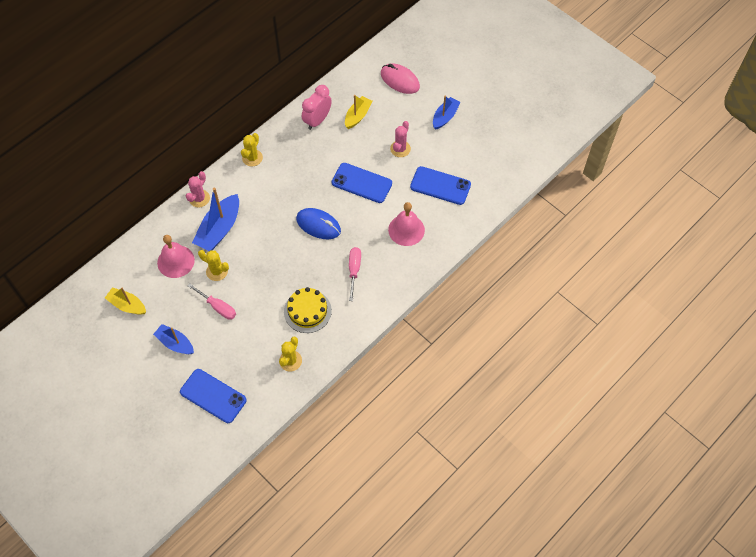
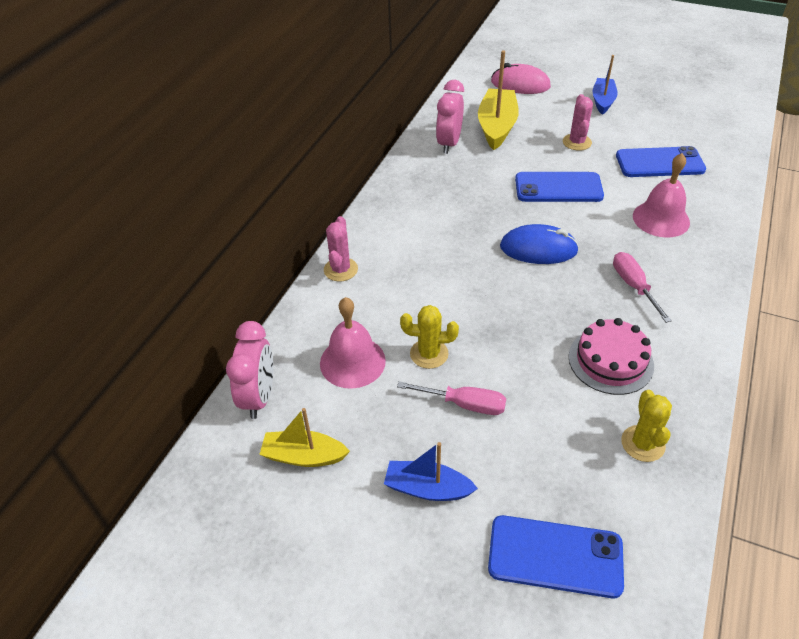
camera: 20 degrees left, 15 degrees down
blue boat [192,188,239,251] -> none
yellow cactus [241,133,263,166] -> none
yellow cake [284,287,332,333] -> pink cake [569,318,654,395]
yellow boat [345,95,372,129] -> yellow boat [478,50,519,150], size x1.58
none -> pink clock [226,321,273,419]

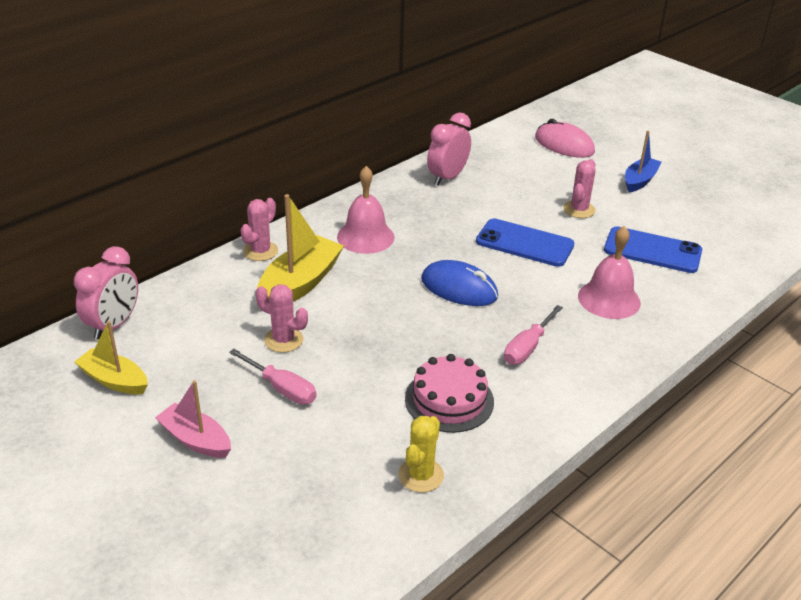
camera: 20 degrees right, 10 degrees down
pink bell [320,297,386,389] -> pink bell moved to [337,166,395,254]
blue boat [384,442,478,501] -> pink boat [155,380,231,458]
yellow cactus [400,305,459,369] -> pink cactus [255,284,308,353]
yellow boat [478,50,519,150] -> yellow boat moved to [257,194,344,302]
blue phone [488,515,624,598] -> none
pink screwdriver [613,252,672,323] -> pink screwdriver turned 150 degrees counterclockwise [504,305,563,365]

